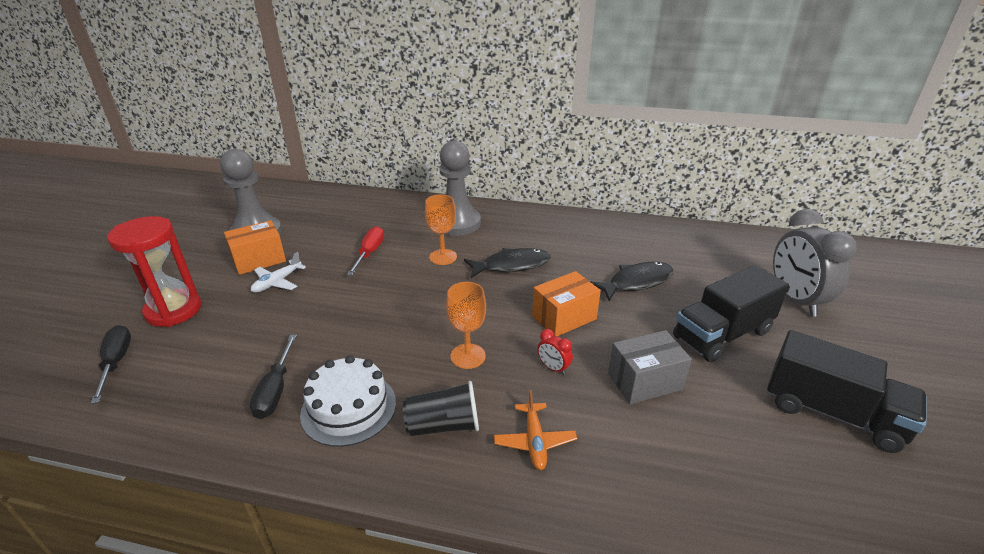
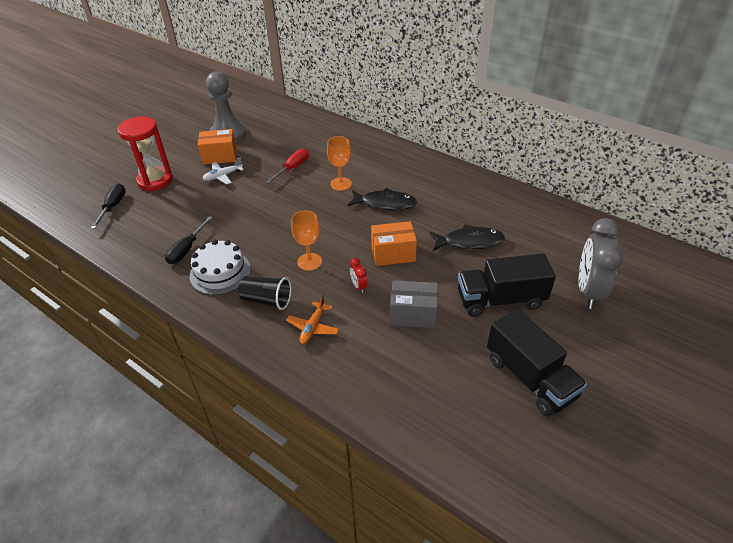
camera: 25 degrees right, 10 degrees up
grey pawn [440,141,481,236] -> none

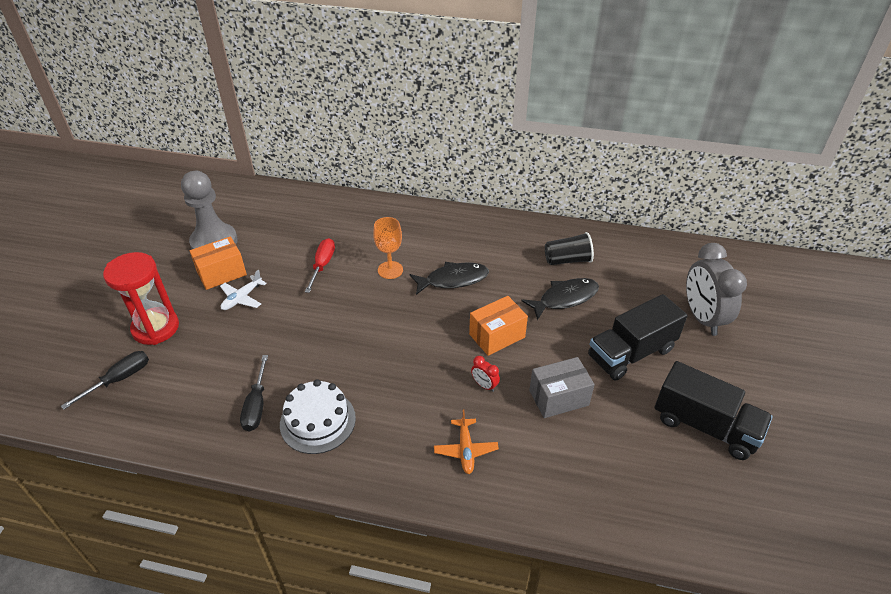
camera: 25 degrees left, 0 degrees up
black screwdriver [91,184,126,229] -> black screwdriver turned 60 degrees clockwise [61,351,149,410]
black cup [238,276,291,310] -> black cup moved to [545,232,594,265]
orange goblet [291,210,322,271] -> none

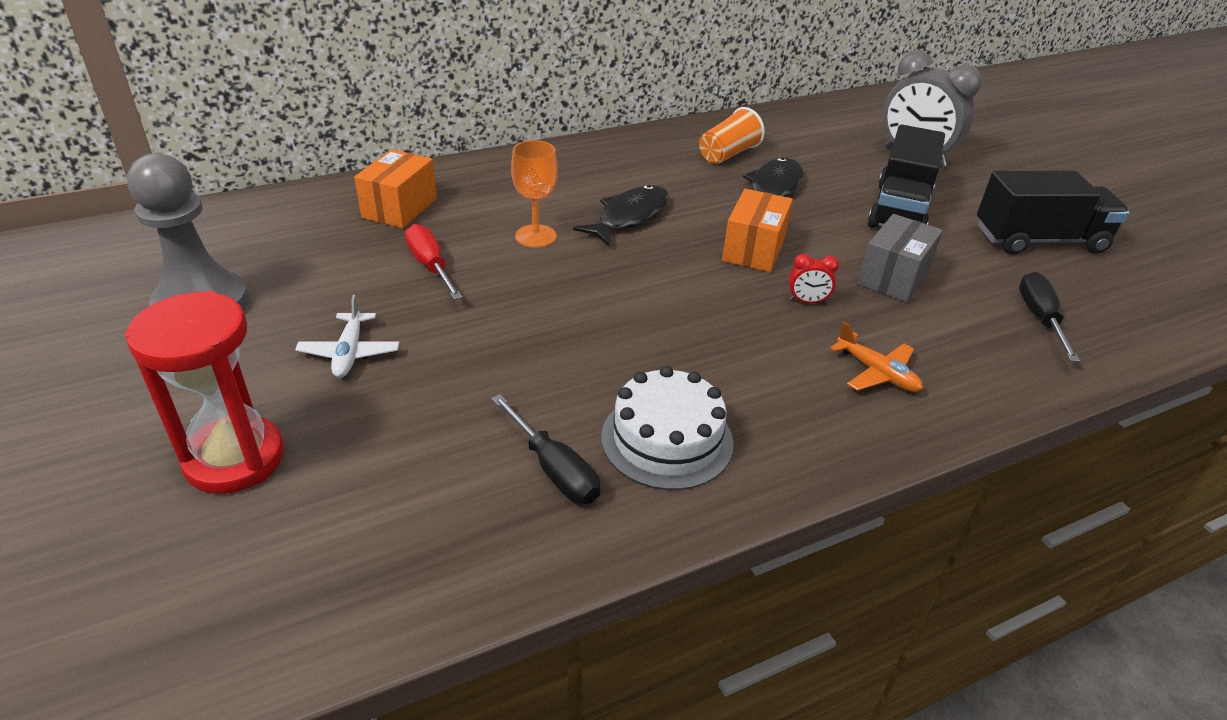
camera: 40 degrees left, 5 degrees down
black screwdriver [61,351,149,410] -> black screwdriver moved to [1019,272,1080,362]
orange box [190,236,247,290] -> orange box moved to [354,149,437,228]
black cup [545,232,594,265] -> orange cup [699,107,765,164]

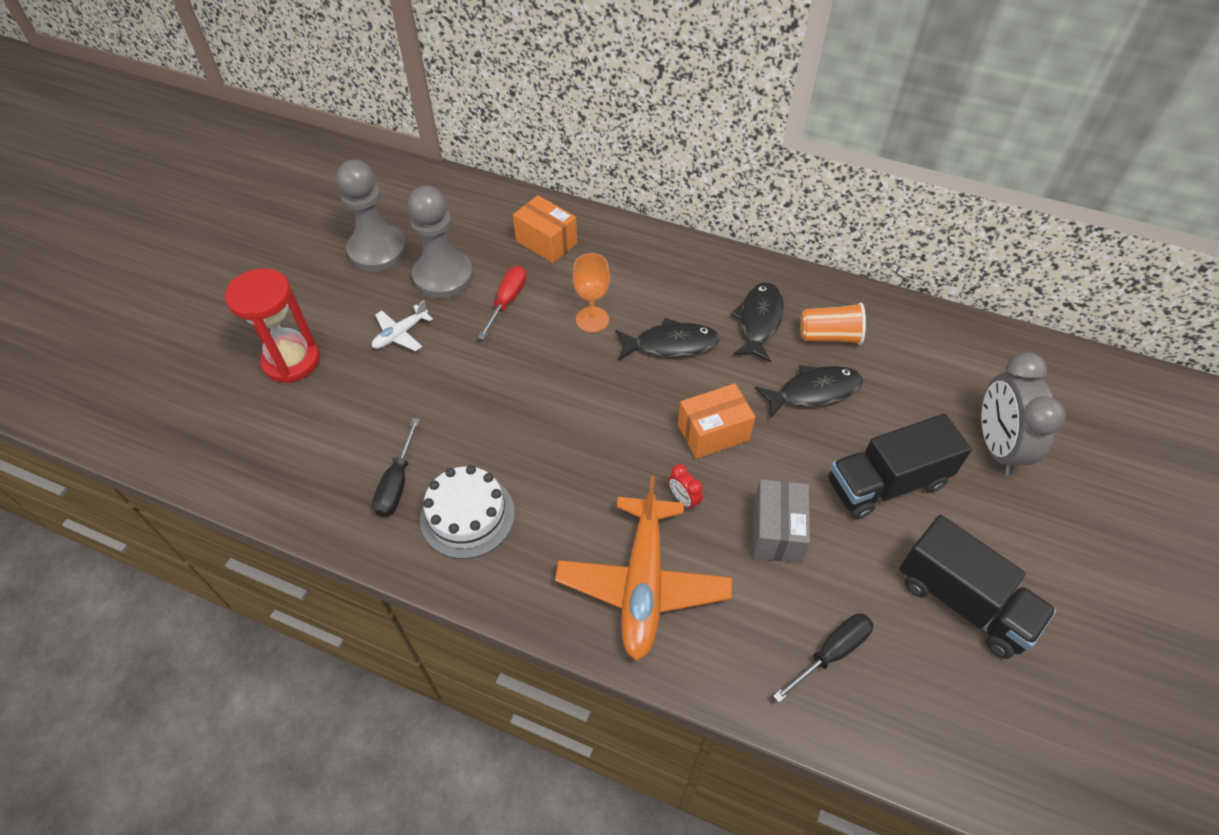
camera: 50 degrees right, 15 degrees up
orange box [354,149,437,228] -> orange box turned 60 degrees clockwise [513,195,577,263]
orange plane [830,322,923,392] -> orange plane [555,476,732,661], size x2.12
grey box [857,214,943,302] -> grey box turned 75 degrees counterclockwise [753,479,810,563]
none -> grey pawn [407,185,473,298]
none -> black fish [731,282,784,363]

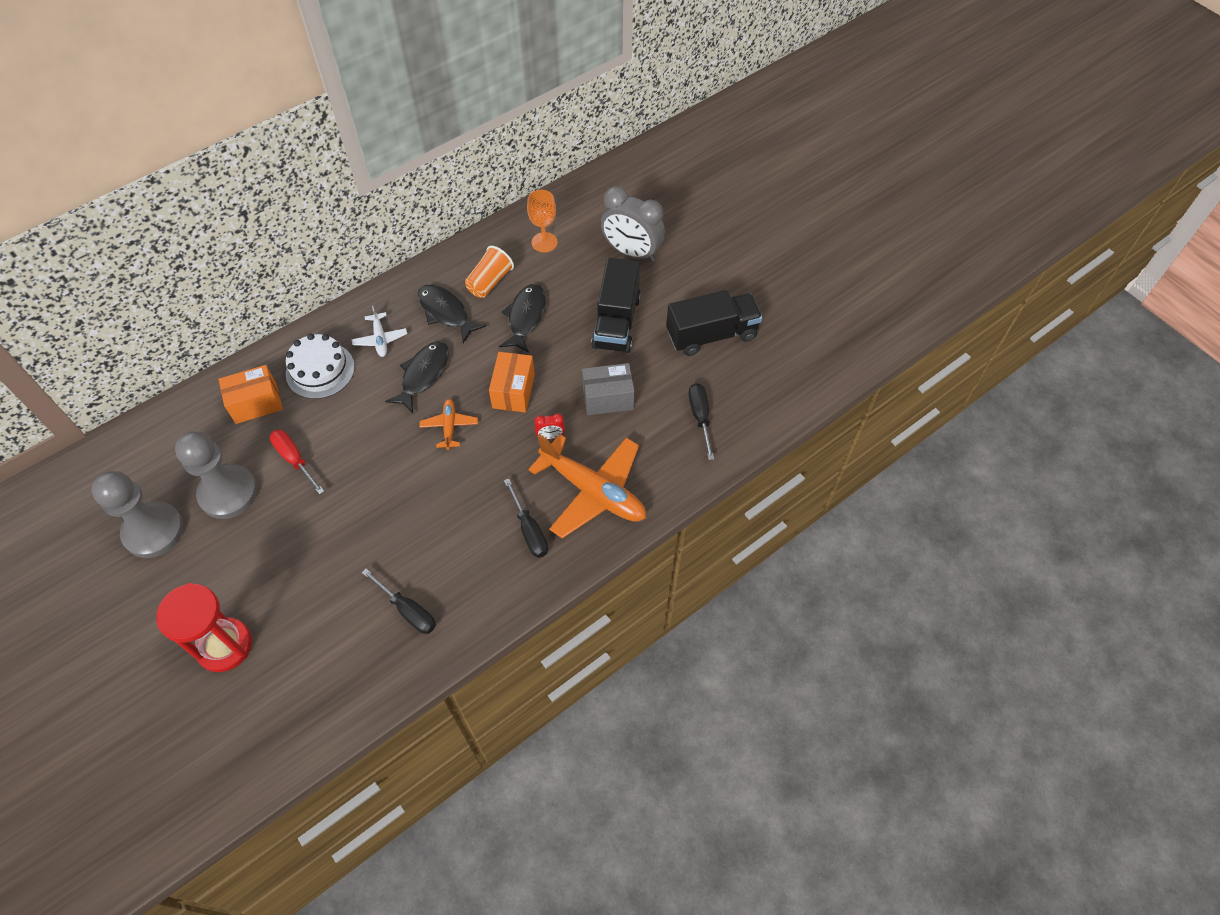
camera: 60 degrees left, 5 degrees up
white plane [372,300,433,351] -> white plane moved to [351,306,407,357]
white cake [420,465,515,559] -> white cake moved to [286,333,355,399]
orange goblet [573,253,610,332] -> orange goblet moved to [527,190,557,253]
grey box [753,479,810,563] -> grey box turned 45 degrees counterclockwise [582,363,635,415]
none -> orange plane [419,399,478,450]
none -> black screwdriver [504,479,548,558]

